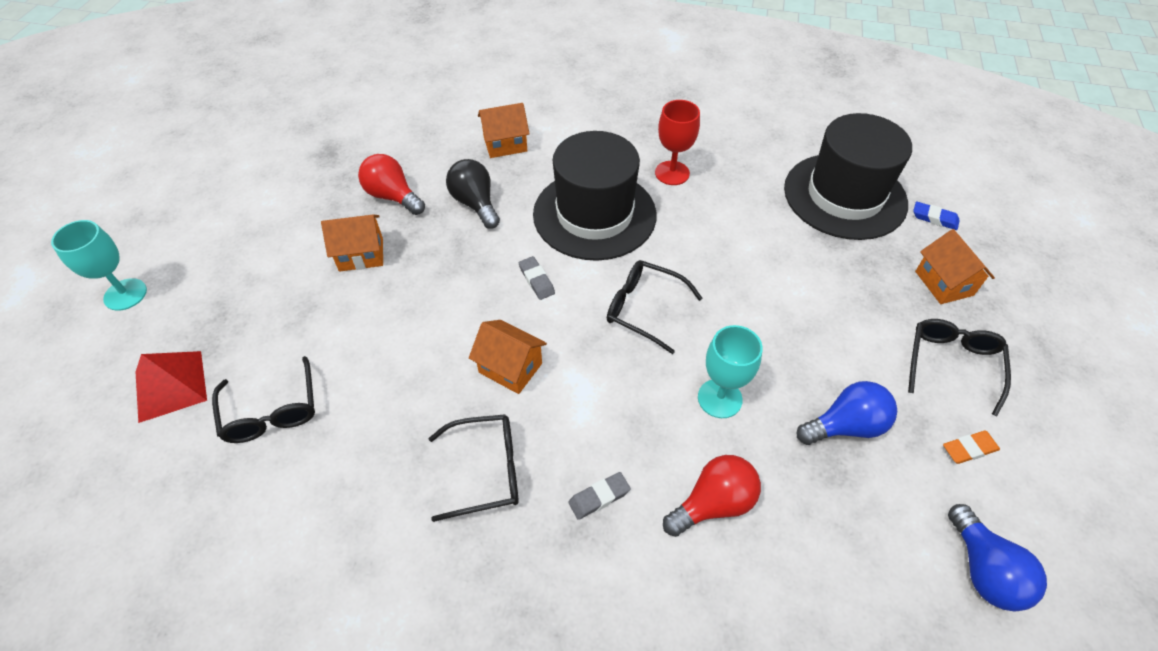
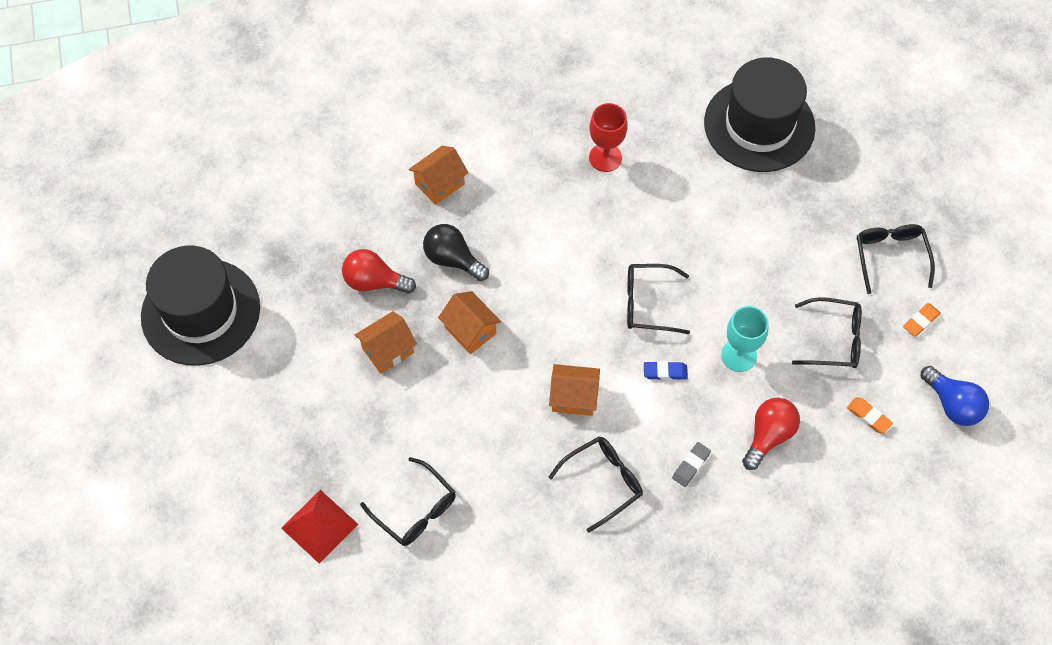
camera: 25 degrees left, 10 degrees up
turquoise goblet [51,220,147,311] -> none
grey eraser [519,256,555,300] -> none
black hat [533,131,657,261] -> black hat moved to [141,245,260,366]
blue light bulb [797,381,897,445] -> black glasses [792,297,862,368]
blue eraser [913,201,960,230] -> blue eraser moved to [644,361,688,380]
orange house [915,229,995,304] -> orange house moved to [438,291,501,354]
none -> orange eraser [847,397,893,434]

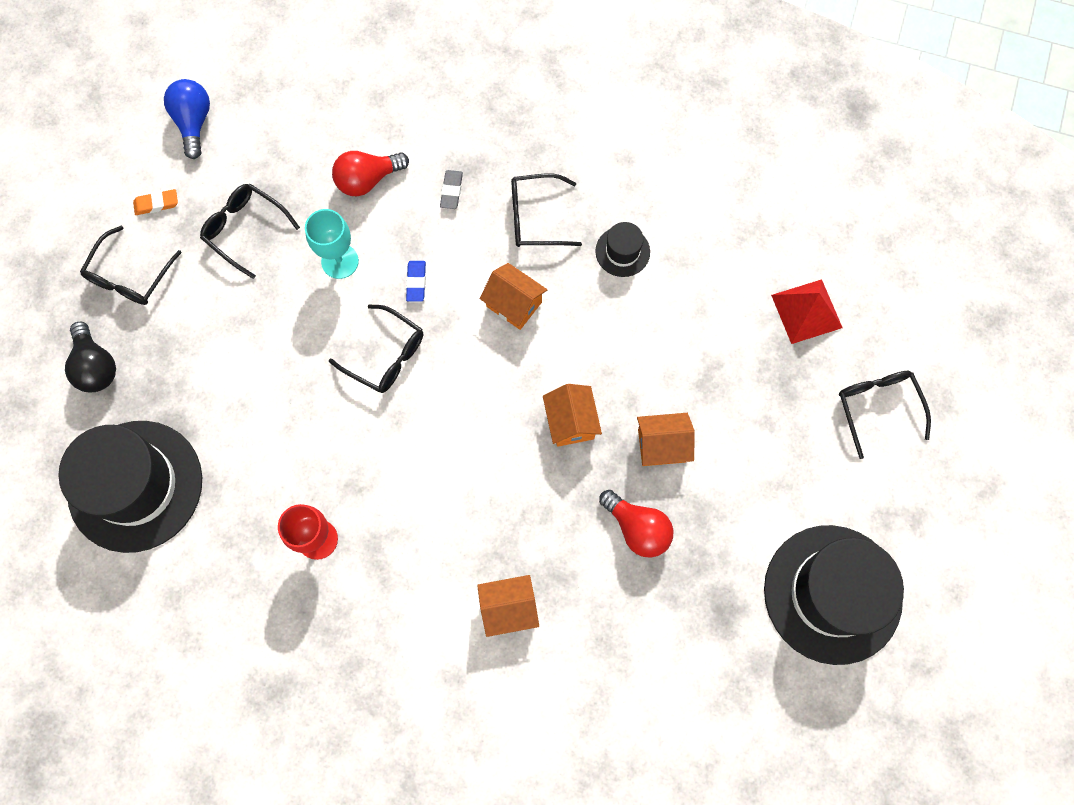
camera: 150 degrees left, 10 degrees up
black glasses [360,457,456,546] -> black glasses moved to [839,371,931,459]
black light bulb [423,224,489,281] -> black light bulb moved to [65,322,116,392]
blue eraser [644,361,688,380] -> blue eraser turned 60 degrees clockwise [406,261,426,301]
grey eraser [672,442,711,487] -> grey eraser turned 60 degrees counterclockwise [440,170,463,209]
orange eraser [847,397,893,434] -> none
none -> black hat [595,222,650,277]

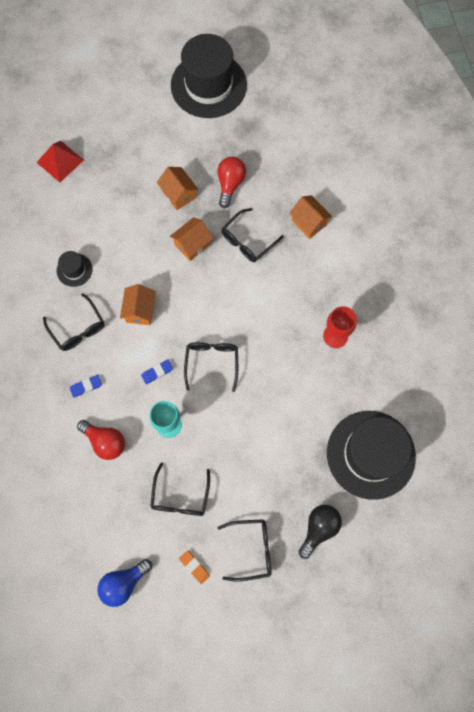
camera: 120 degrees left, 0 degrees up
grey eraser [440,170,463,209] -> blue eraser [70,375,102,398]
black glasses [839,371,931,459] -> black glasses moved to [222,208,283,262]

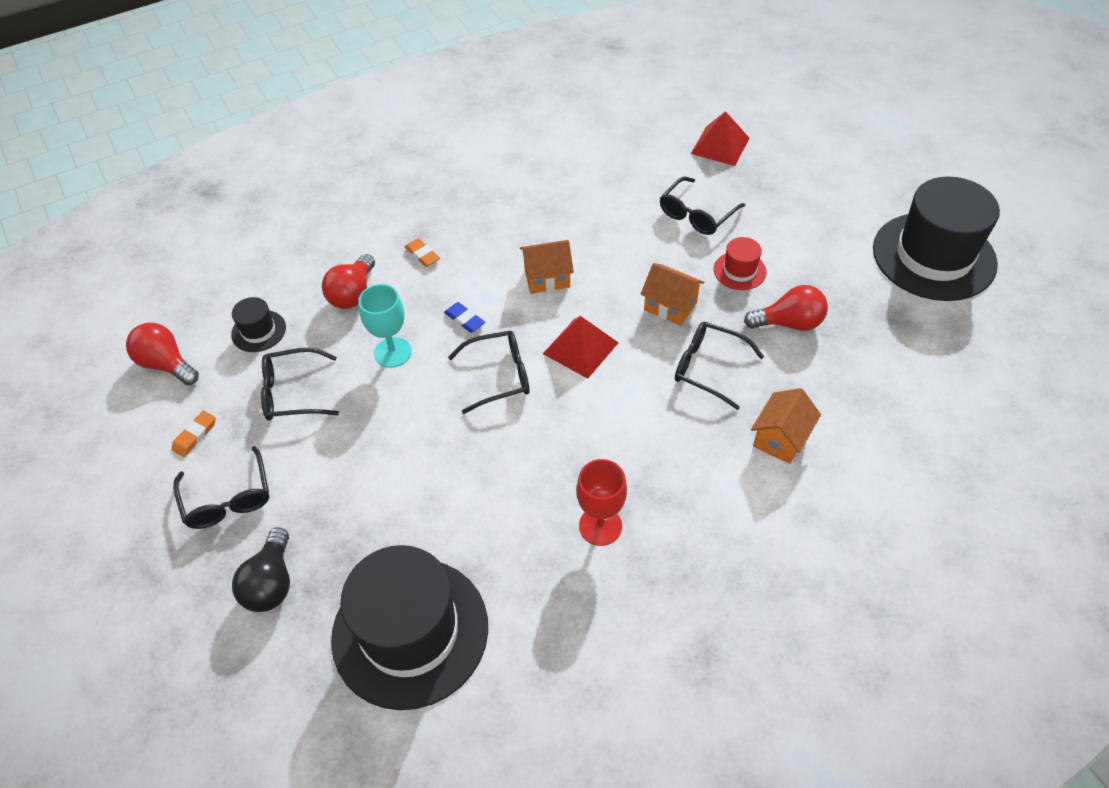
camera: 75 degrees right, 20 degrees down
black glasses [43,293,104,351] -> black glasses moved to [660,177,745,235]
black hat [57,251,93,287] -> black hat moved to [231,297,286,352]
blue eraser [70,375,102,398] -> orange eraser [405,238,440,267]
blue light bulb [97,559,152,607] -> red light bulb [126,323,199,385]
orange house [157,167,199,210] -> red hat [714,237,767,290]
black light bulb [298,505,342,559] -> black light bulb turned 75 degrees clockwise [232,527,290,612]
none -> red pyramid [543,316,618,379]

